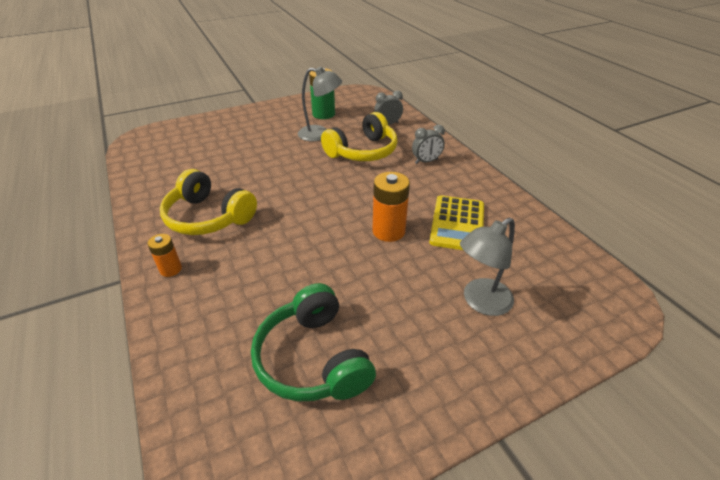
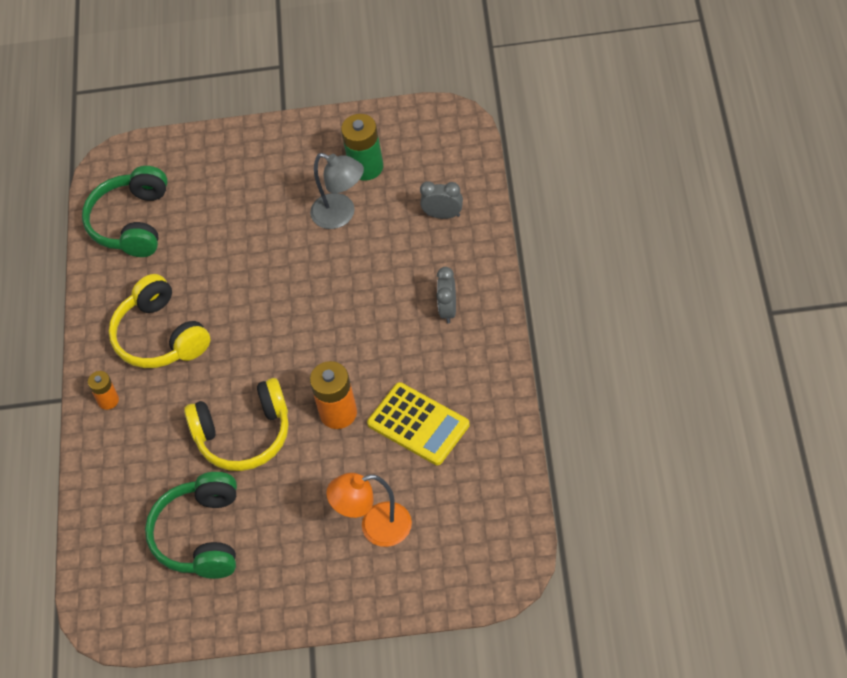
camera: 30 degrees right, 15 degrees up
yellow headphones [321,112,398,161] -> yellow headphones moved to [184,378,289,471]
grey clock [412,125,445,164] -> grey clock turned 90 degrees clockwise [436,267,456,323]
yellow calculator [429,195,484,250] -> yellow calculator turned 90 degrees counterclockwise [367,382,470,465]
grey lamp [460,218,515,316] -> orange lamp [326,473,412,547]
none -> green headphones [82,166,168,257]

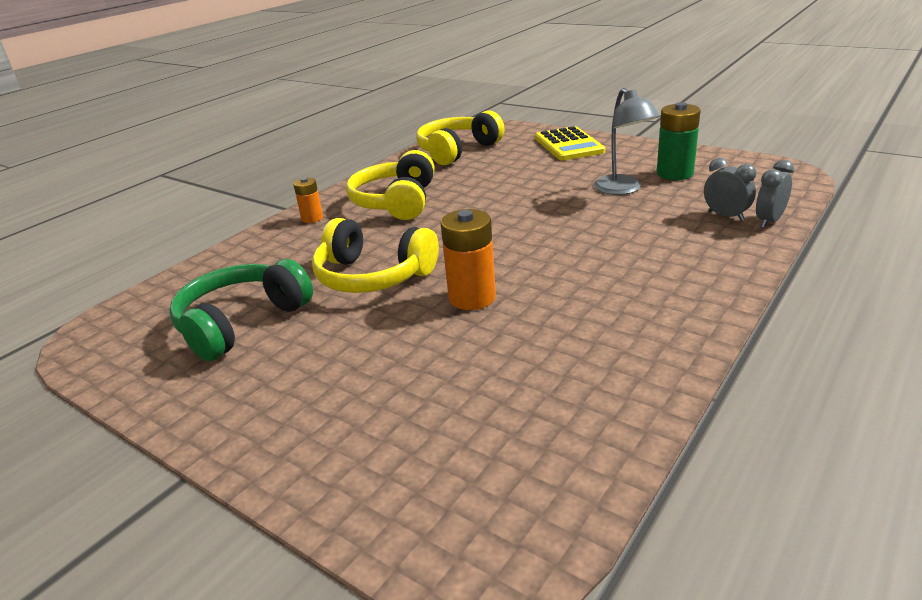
camera: 35 degrees right, 25 degrees down
green headphones [82,166,168,257] -> yellow headphones [416,111,505,165]
orange lamp [326,473,412,547] -> none
yellow calculator [367,382,470,465] -> yellow calculator moved to [535,126,605,161]
grey clock [436,267,456,323] -> grey clock moved to [756,160,794,228]

